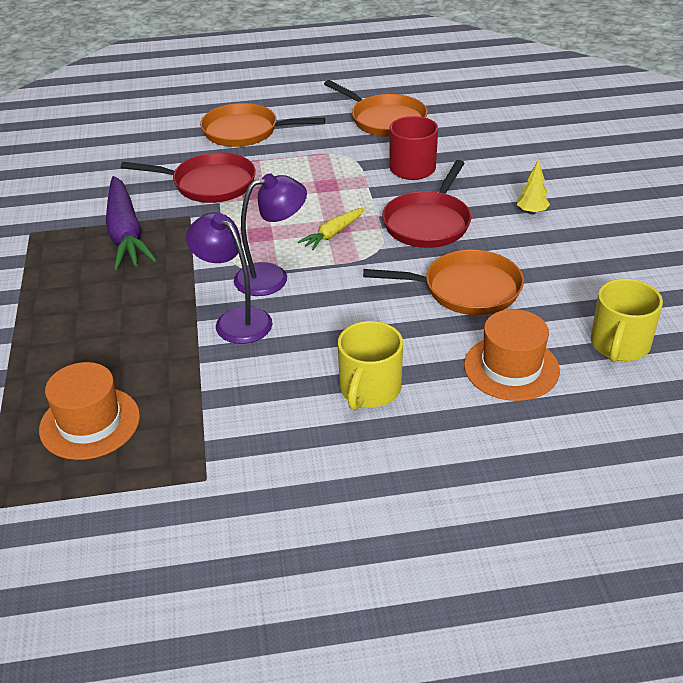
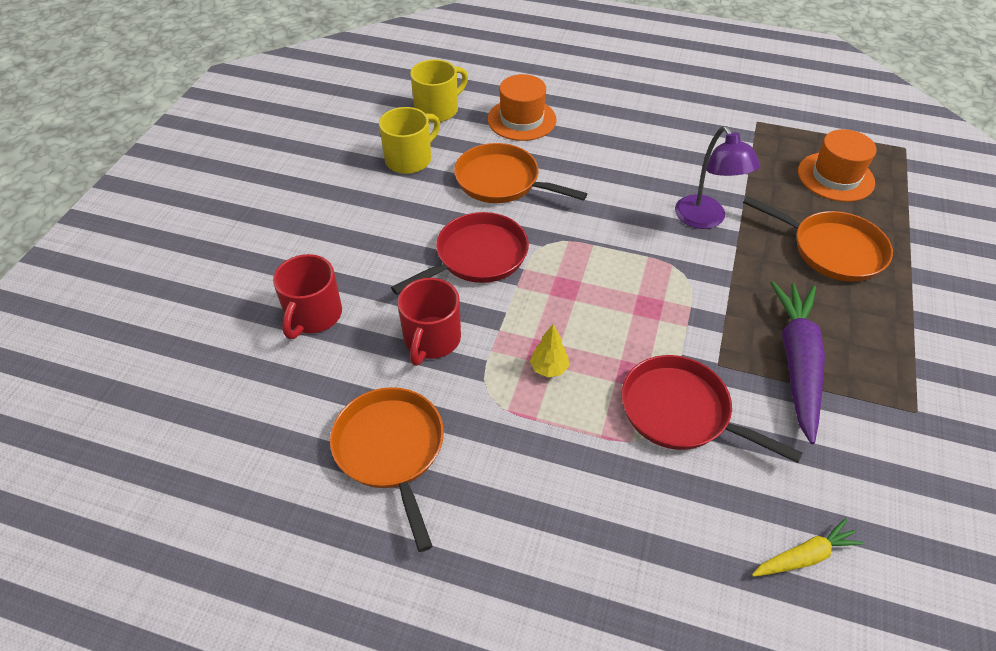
camera: 155 degrees left, 10 degrees up
orange pan [200,103,325,147] -> orange pan moved to [743,196,893,282]
purple lamp [234,173,307,296] -> none
yellow carrot [298,207,365,250] -> yellow carrot moved to [752,519,864,577]
yellow mug [338,321,403,410] -> yellow mug moved to [379,107,440,174]
yellow tree [517,159,550,215] -> yellow tree moved to [530,324,569,377]
none -> red mug [273,254,342,339]

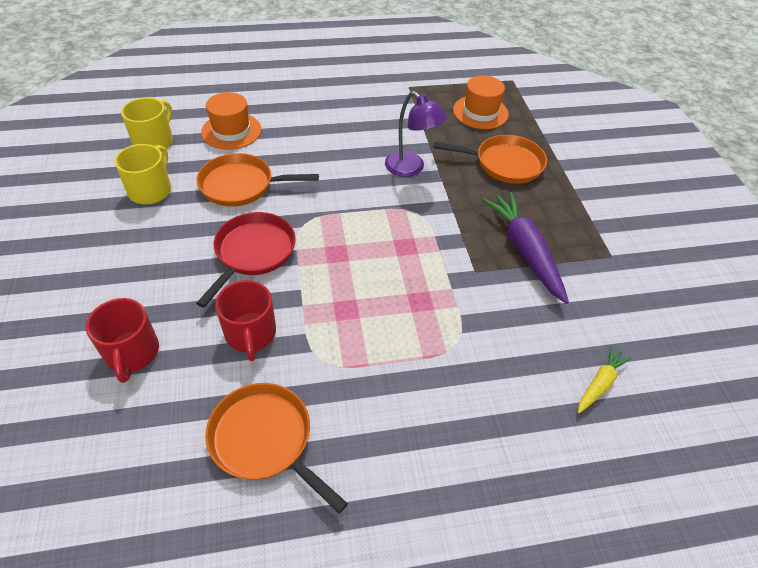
camera: 30 degrees left, 0 degrees up
yellow tree [530,324,569,377] -> none
red pan [621,355,803,463] -> none

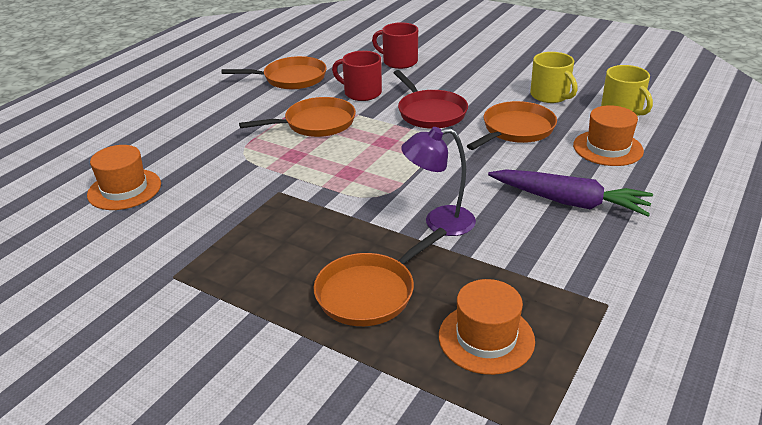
camera: 135 degrees right, 15 degrees down
purple carrot [482,192,569,304] -> purple carrot moved to [488,169,653,216]
yellow carrot [578,346,631,413] -> orange hat [87,145,161,210]
none -> orange pan [239,97,356,137]

